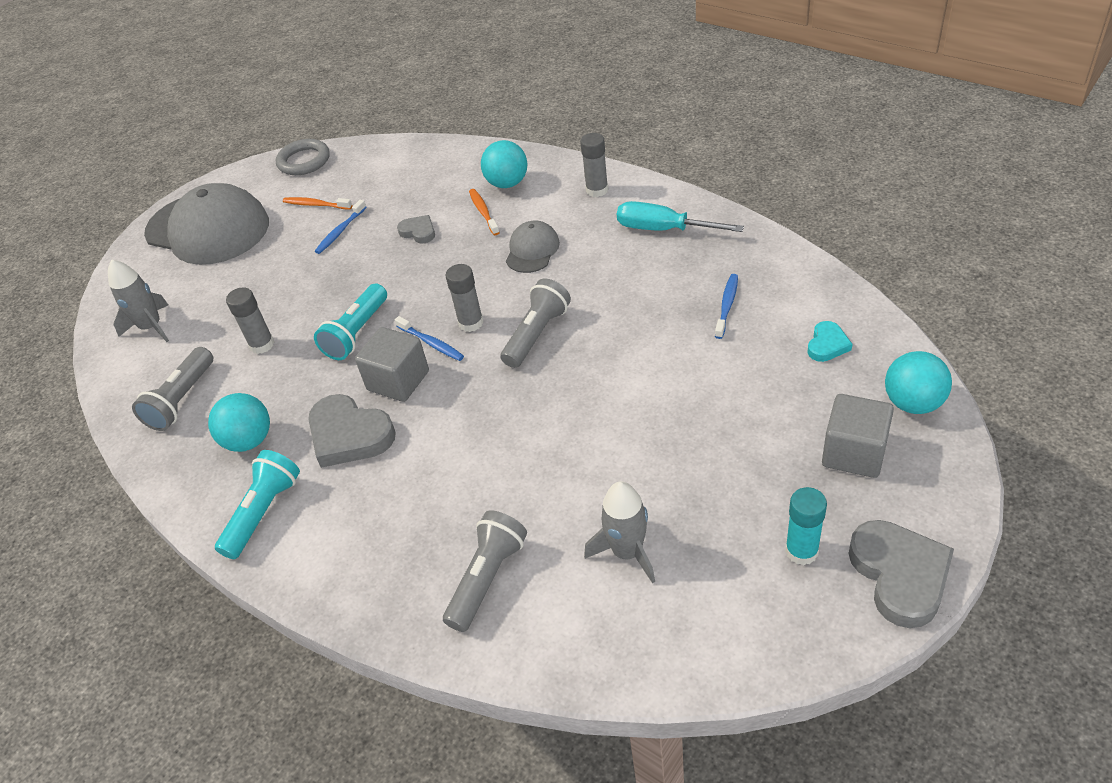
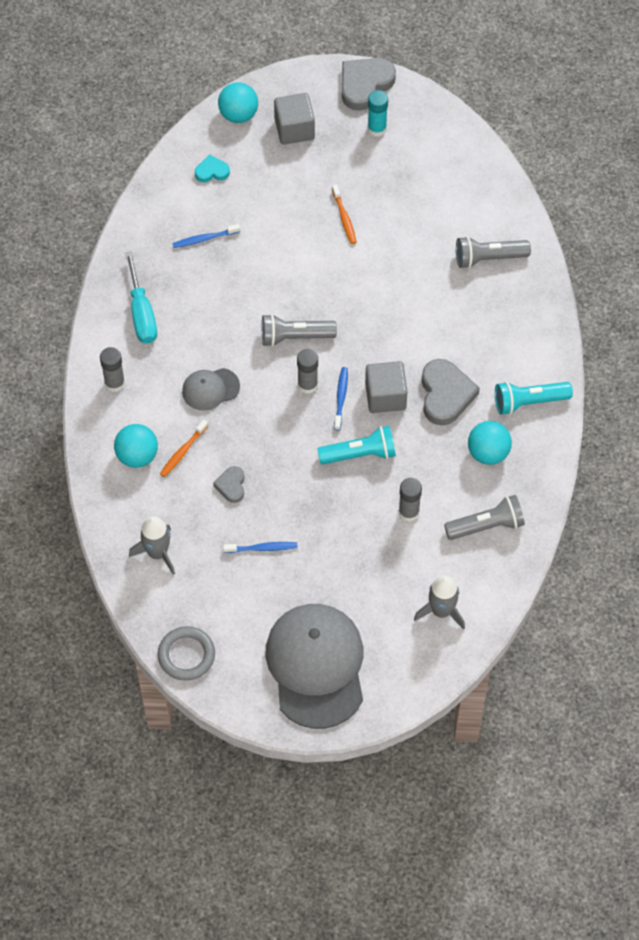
camera: 130 degrees left, 15 degrees up
orange toothbrush [283,197,352,210] -> orange toothbrush moved to [332,184,356,244]
grey rocket [584,481,655,584] -> grey rocket moved to [129,516,175,575]

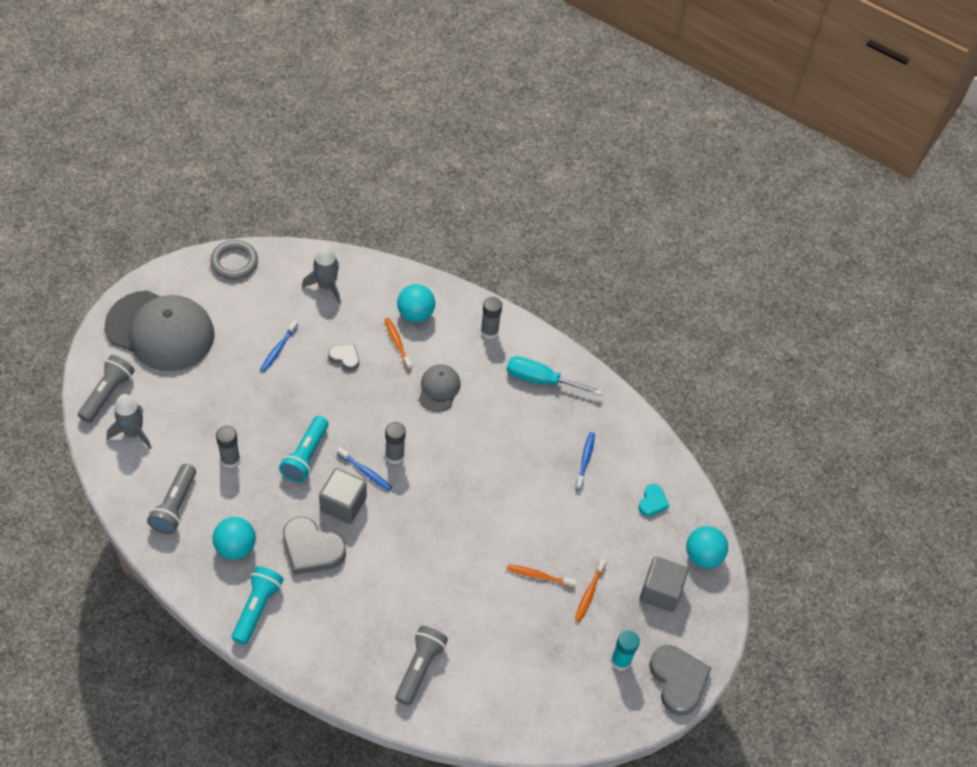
camera: 115 degrees right, 5 degrees down
grey flashlight [262,314,337,347] -> grey flashlight moved to [78,355,135,423]
none -> orange toothbrush [575,559,606,622]

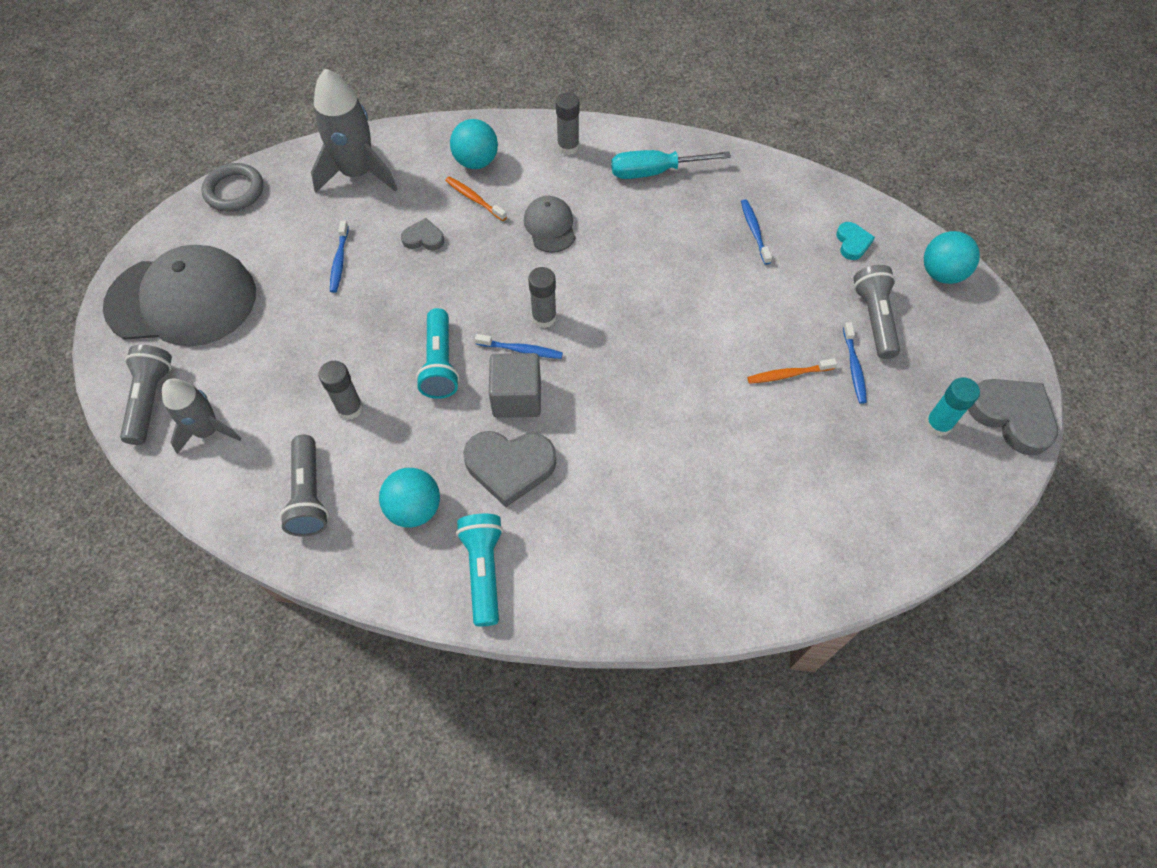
camera: 20 degrees left, 5 degrees up
grey rocket [302,245,340,303] -> grey rocket [311,68,397,192], size x1.52
grey flashlight [395,626,448,706] -> grey flashlight moved to [854,265,900,359]
orange toothbrush [575,559,606,622] -> blue toothbrush [843,322,867,404]
grey cube [640,556,688,612] -> none

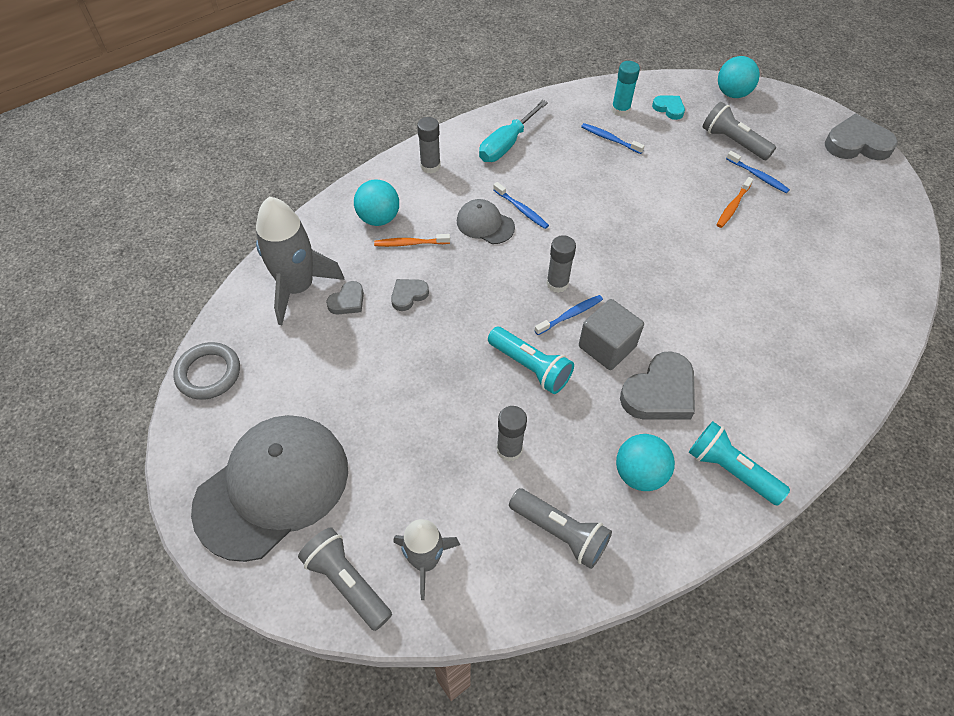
camera: 45 degrees left, 5 degrees down
blue toothbrush [330,220,349,293] -> blue toothbrush moved to [493,182,549,229]
turquoise glue stick [925,377,980,436] -> turquoise glue stick moved to [611,61,640,116]
none -> grey heart [326,281,364,314]

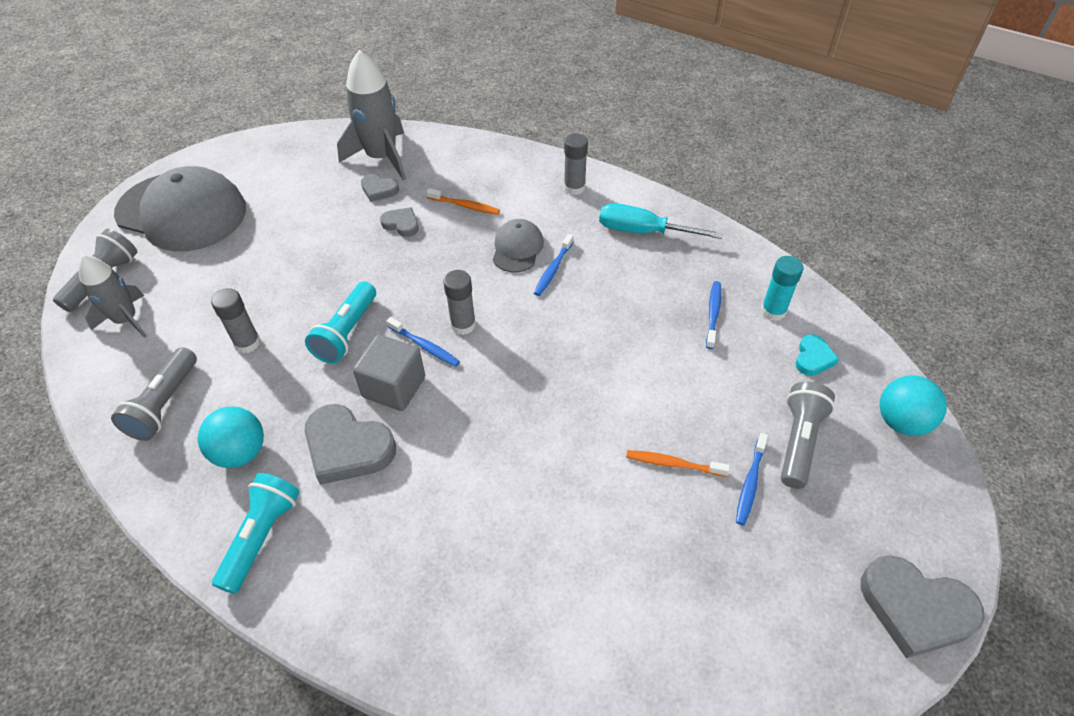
camera: 70 degrees right, 5 degrees down
grey ring [173,342,240,400] -> none
turquoise ball [354,180,399,226] -> none
orange toothbrush [374,234,450,247] -> orange toothbrush turned 135 degrees clockwise [426,188,500,215]
grey heart [825,114,898,160] -> grey heart turned 135 degrees clockwise [861,555,985,658]

